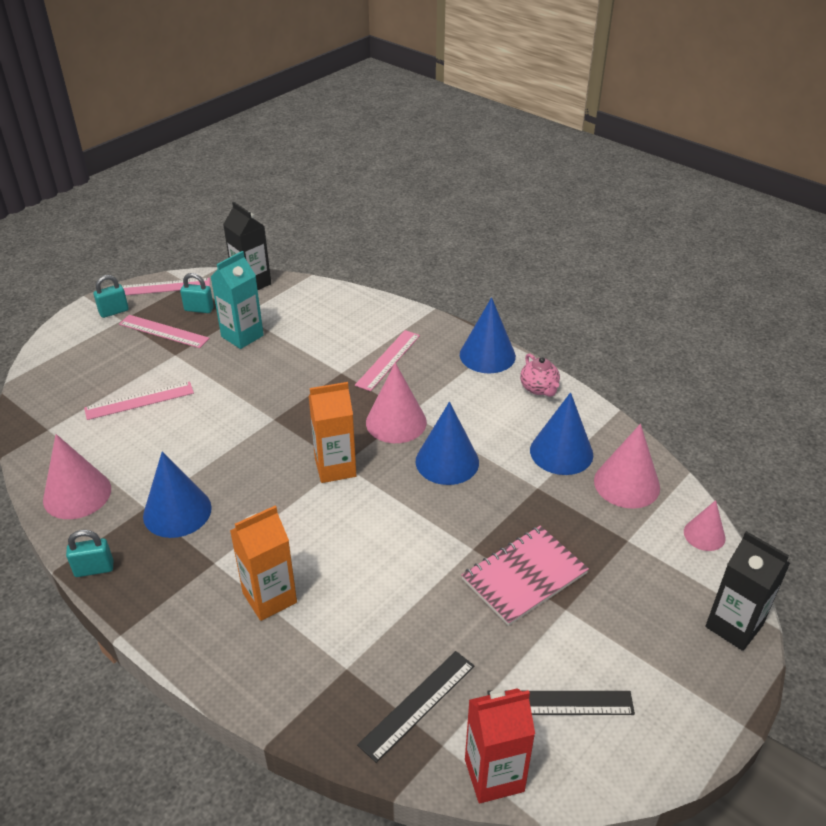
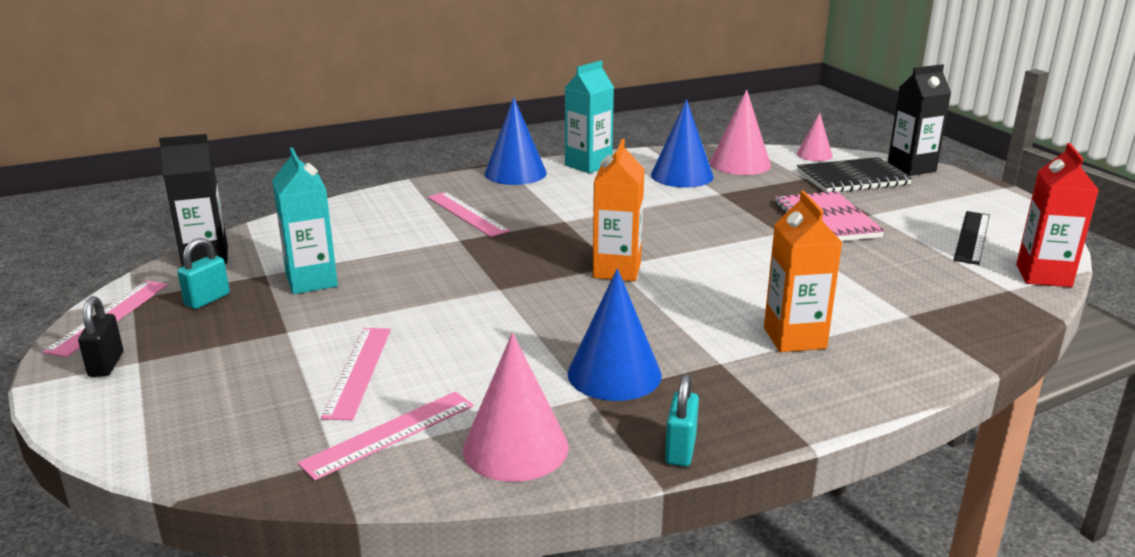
camera: 65 degrees left, 15 degrees down
turquoise padlock [93,275,129,318] -> black padlock [78,296,123,377]
pink ruler [119,315,210,348] -> pink ruler moved to [298,392,474,481]
black ruler [357,651,474,763] -> none
pink cone [366,363,427,443] -> none
blue cone [416,402,479,485] -> none
pink teapot [520,353,560,397] -> turquoise carton [565,60,614,173]
none -> black notebook [797,157,912,192]

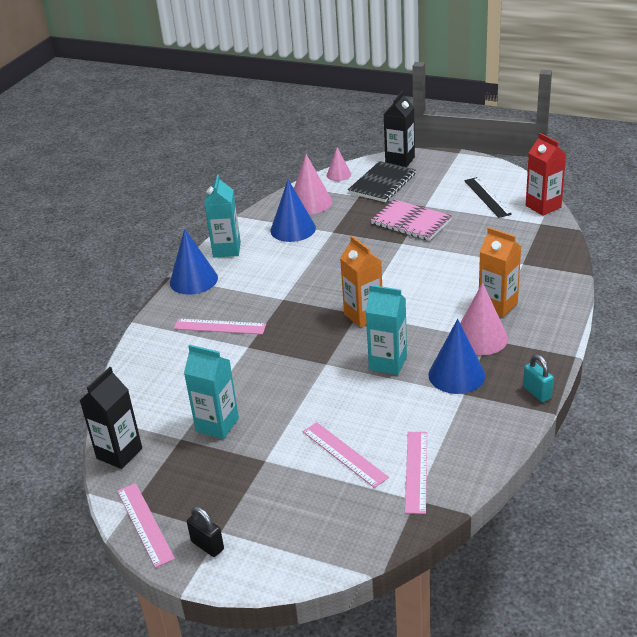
camera: 40 degrees left, 10 degrees up
turquoise padlock [177,238,230,309] -> none
pink cone [463,333,568,482] -> pink cone moved to [460,283,508,355]
none -> turquoise carton [366,285,407,375]

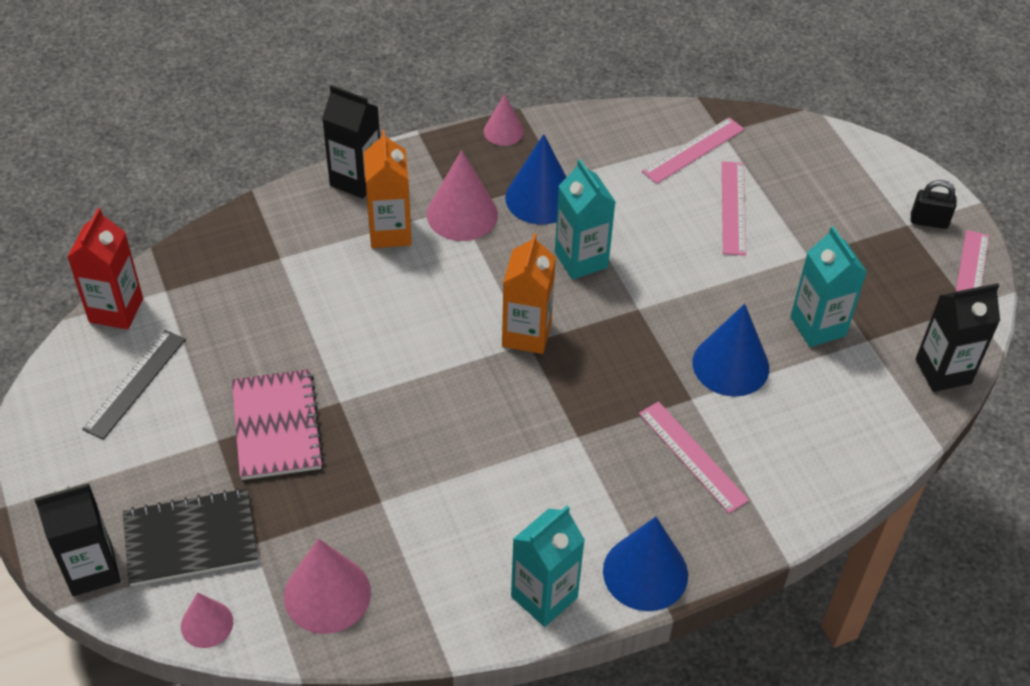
camera: 140 degrees left, 15 degrees up
black padlock [187,507,224,557] -> black padlock turned 75 degrees counterclockwise [911,180,957,229]
blue cone [271,180,316,242] -> blue cone moved to [693,304,769,397]
turquoise padlock [523,354,554,402] -> pink cone [484,94,524,146]
none -> black carton [322,85,380,199]

